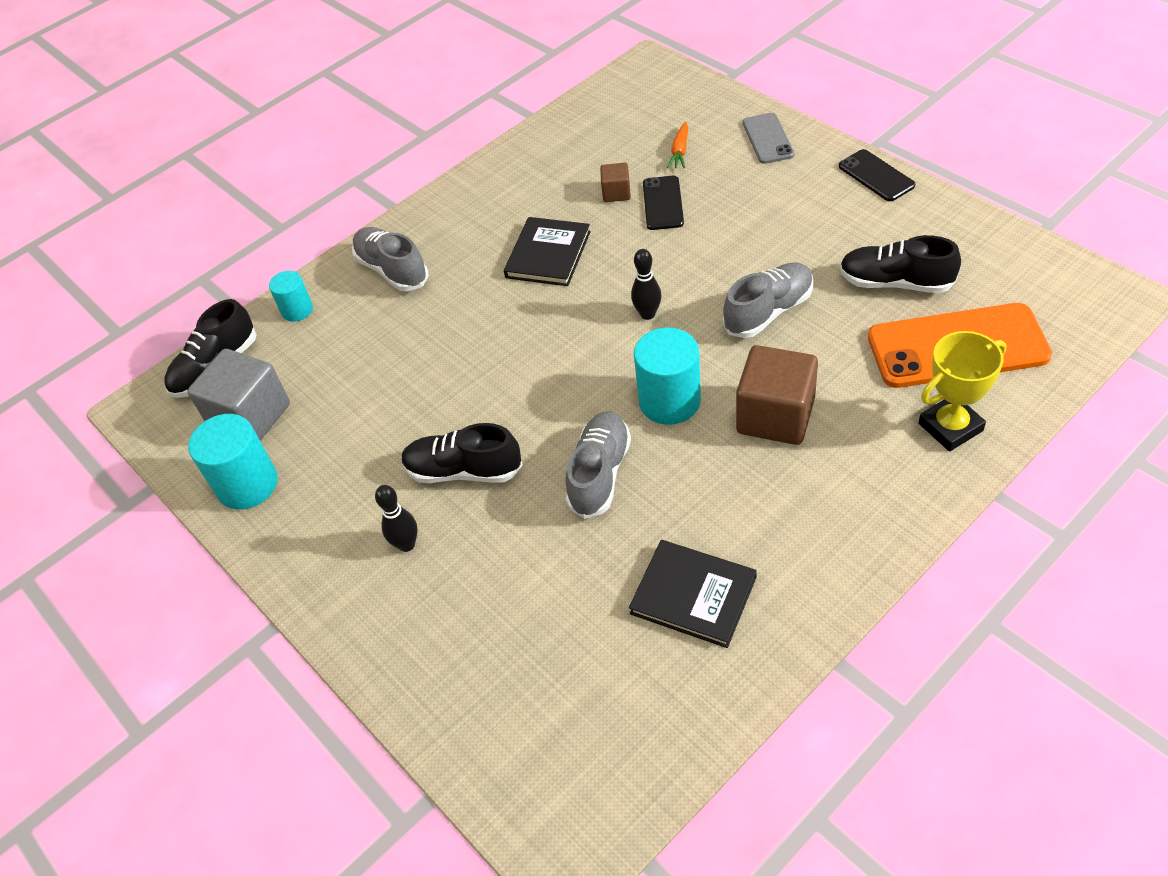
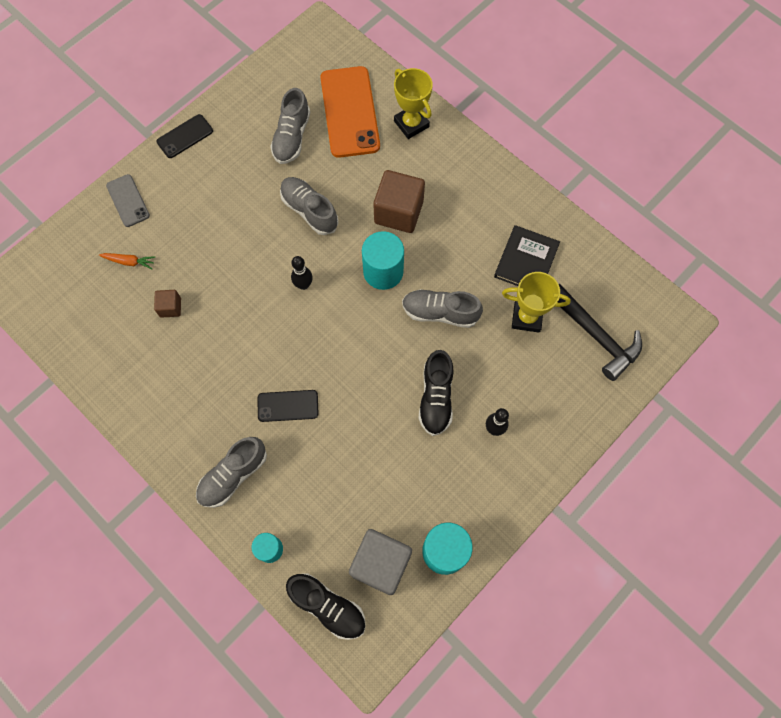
camera: 100 degrees left, 20 degrees up
black book [504,217,591,286] -> none
black phone [643,176,684,230] -> black phone moved to [258,390,319,422]
grey phone [743,113,794,164] -> grey phone turned 75 degrees clockwise [106,174,150,227]
black shoe [840,235,961,293] -> grey shoe [270,88,310,164]
none -> yellow trophy [502,272,571,333]
none -> black hammer [557,284,642,381]

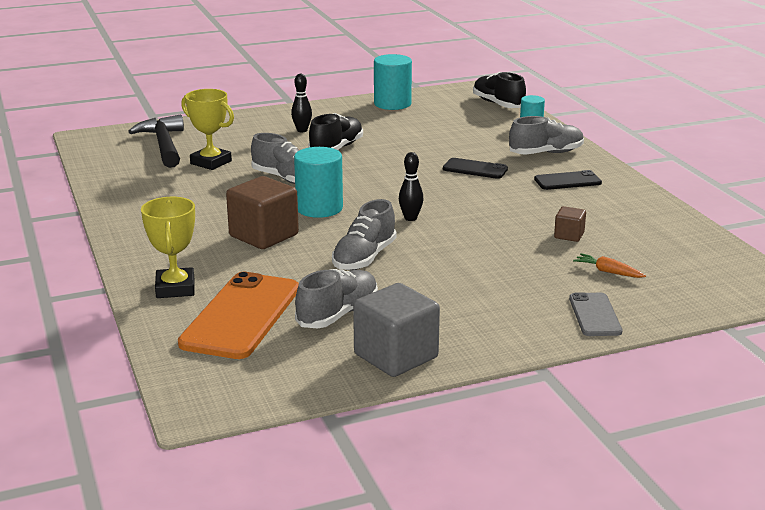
camera: 155 degrees left, 45 degrees down
black phone [157,114,213,158] -> black phone moved to [534,170,602,190]
grey shoe [280,177,339,235] -> grey shoe turned 45 degrees clockwise [332,199,397,270]
grey cube [349,529,412,595] -> grey cube moved to [353,283,440,377]
black book [494,225,560,286] -> none

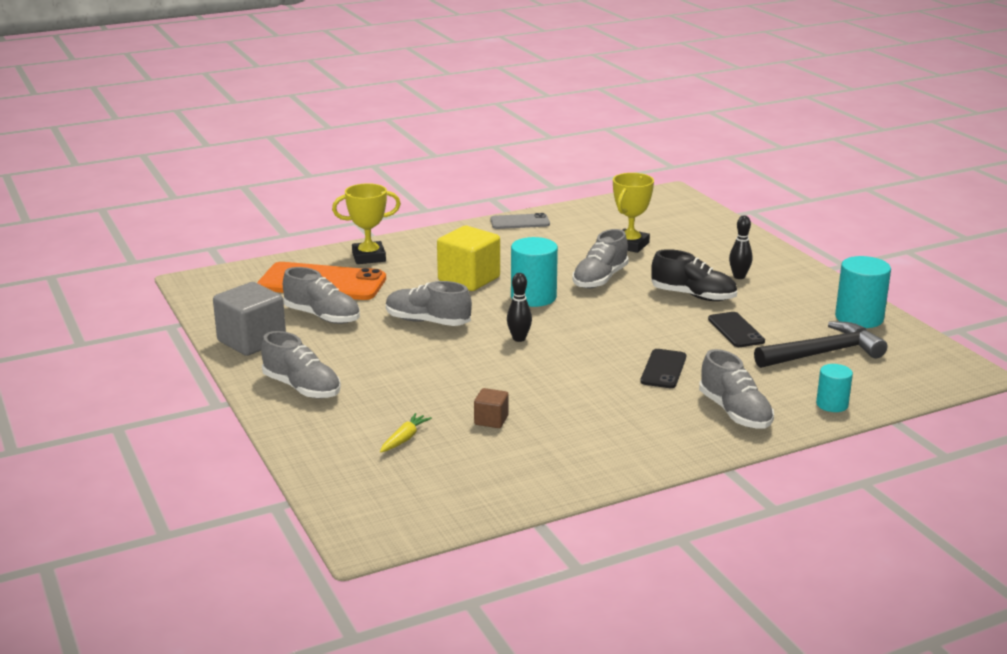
camera: 85 degrees right, 0 degrees up
black hammer [128,115,184,168] -> black hammer moved to [754,321,887,368]
brown cube [226,176,299,249] -> yellow cube [437,226,500,291]
black shoe [473,72,526,108] -> none
black phone [534,170,602,190] -> black phone moved to [708,312,765,347]
grey phone [569,292,623,336] -> grey phone moved to [490,213,550,229]
orange carrot [573,253,646,278] -> yellow carrot [380,413,432,452]
none -> grey shoe [261,331,341,399]

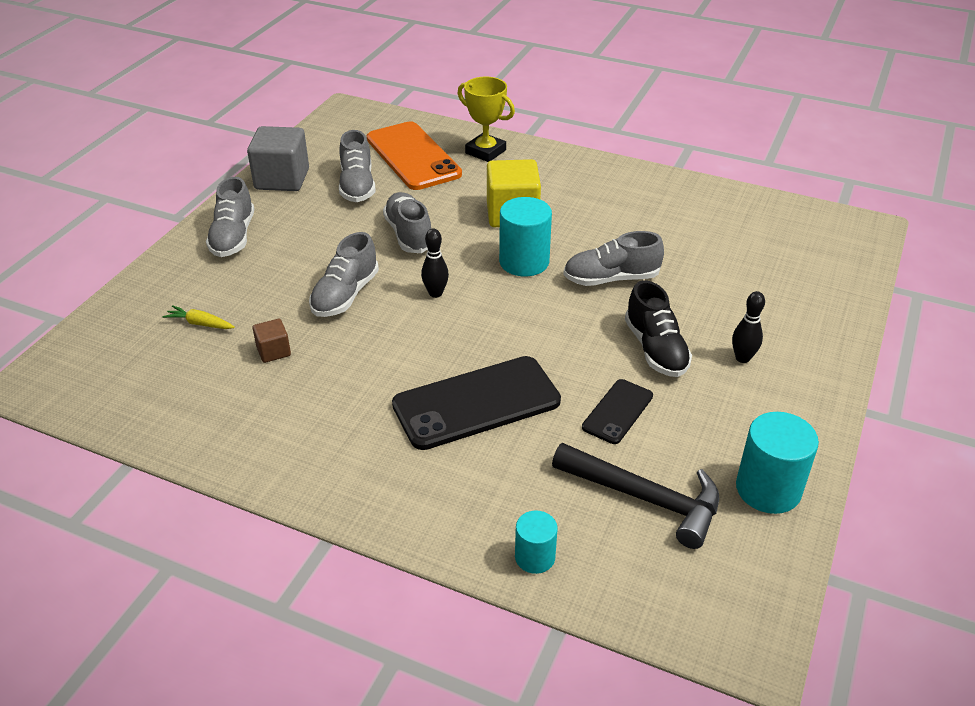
camera: 50 degrees right, 15 degrees up
yellow carrot [380,413,432,452] -> yellow carrot turned 150 degrees counterclockwise [162,305,235,329]
grey phone [490,213,550,229] -> none
yellow trophy [613,173,654,253] -> none
black phone [640,349,686,388] -> black phone [392,356,561,450], size x1.90
grey shoe [699,349,774,429] -> grey shoe moved to [309,232,379,317]

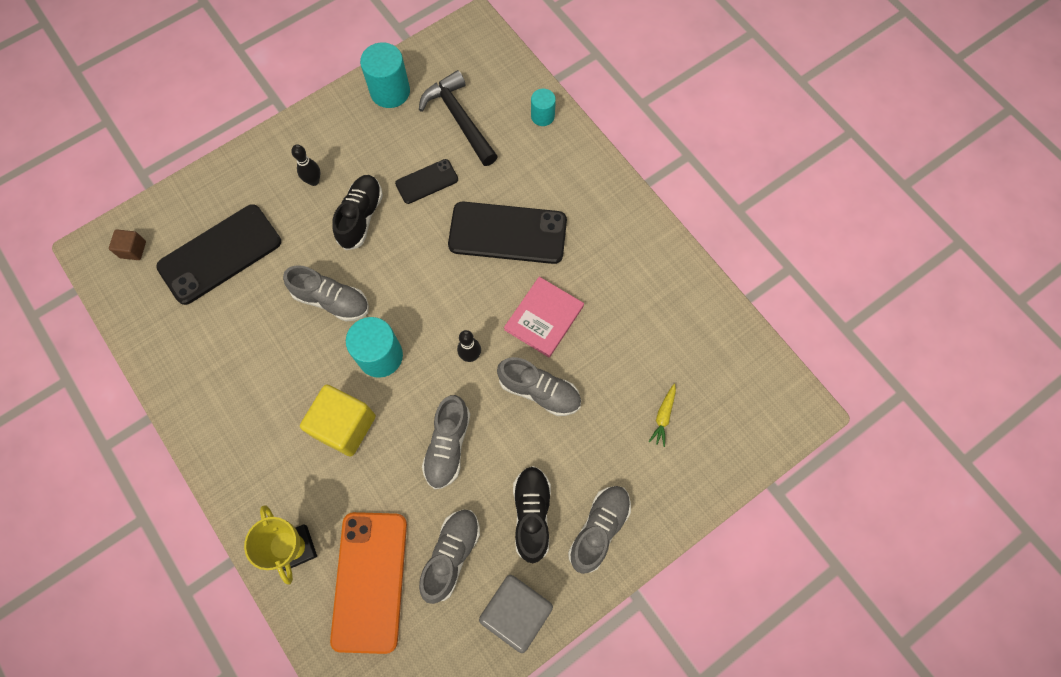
camera: 150 degrees left, 30 degrees up
yellow carrot [162,305,235,329] -> yellow carrot turned 60 degrees clockwise [649,384,676,447]
brown cube [252,319,291,363] -> brown cube moved to [109,229,146,260]
grey shoe [309,232,379,317] -> grey shoe turned 60 degrees clockwise [497,357,581,416]
none -> black phone [156,204,281,305]
none -> pink book [504,277,584,357]
none -> black shoe [513,466,551,563]

